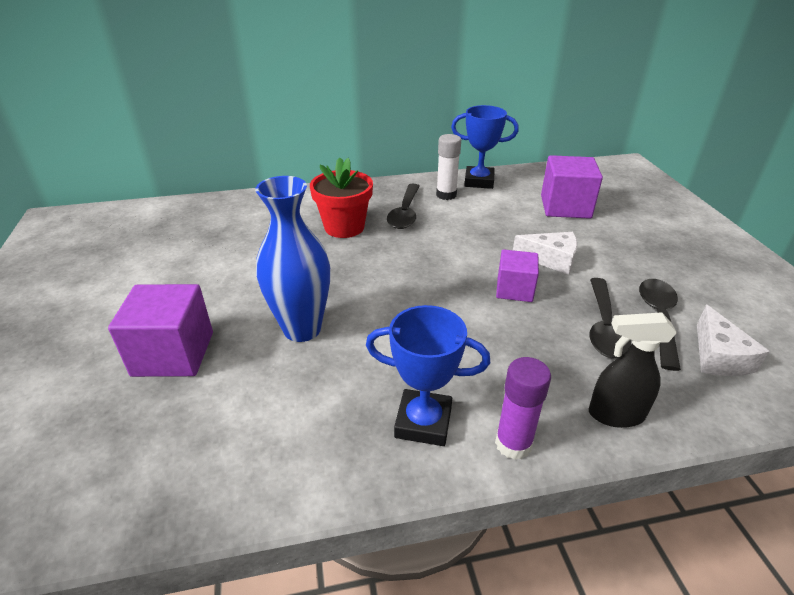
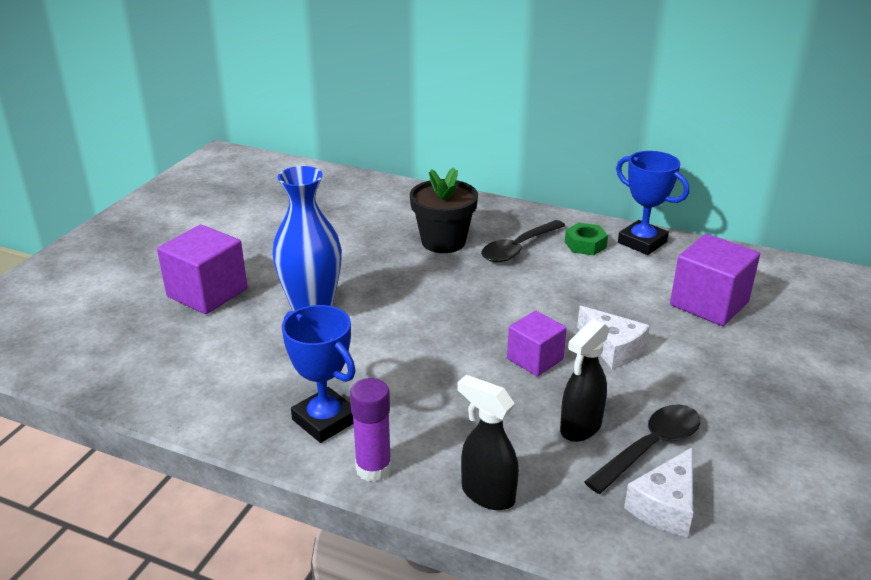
camera: 35 degrees right, 5 degrees down
red flower pot [310,157,373,238] -> black flower pot [410,167,478,253]
white glue stick [436,134,461,200] -> green nut [565,223,608,255]
black spoon [589,278,631,358] -> black spray bottle [560,319,610,442]

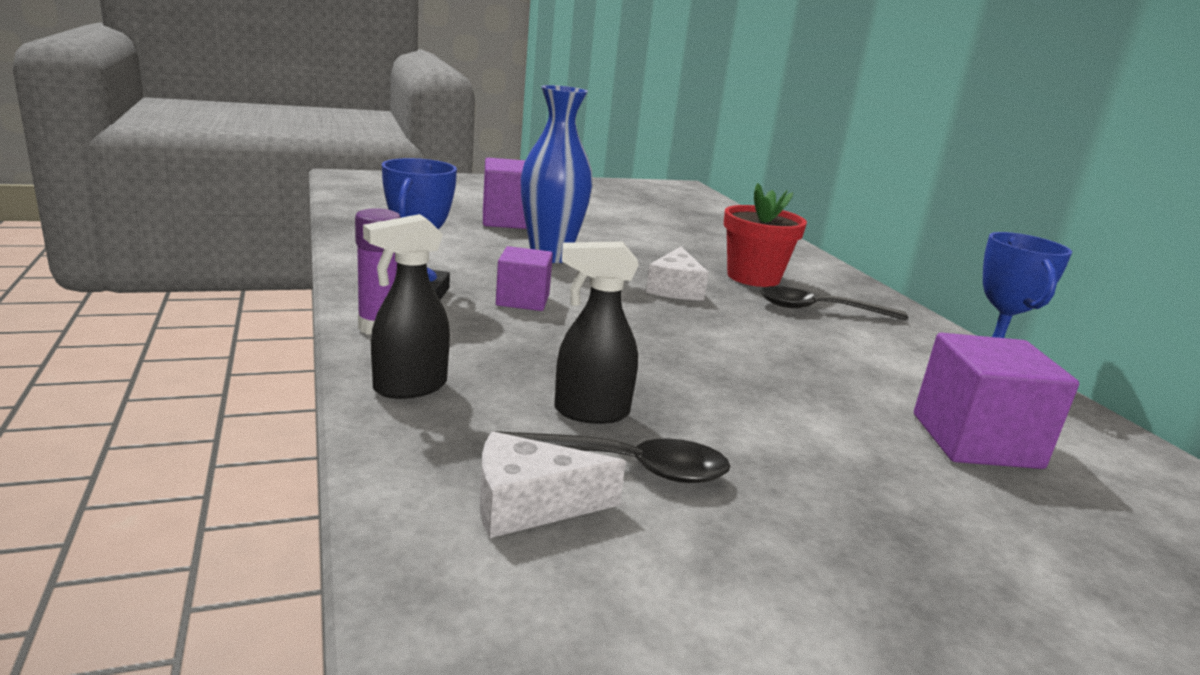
camera: 45 degrees right, 10 degrees down
black flower pot [410,167,478,253] -> red flower pot [724,183,807,287]
black spray bottle [457,375,519,510] -> black spray bottle turned 120 degrees counterclockwise [363,214,450,399]
purple cube [507,311,567,376] -> purple cube moved to [496,246,553,311]
green nut [565,223,608,255] -> none
white cheese [577,306,650,369] -> white cheese moved to [646,247,709,301]

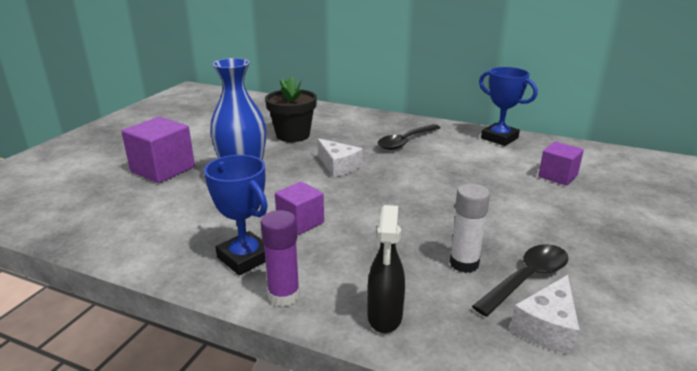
camera: 45 degrees left, 5 degrees up
black spray bottle [554,241,639,424] -> white glue stick [450,184,490,273]
red flower pot [724,183,807,287] -> none
purple cube [914,333,1079,469] -> purple cube [538,142,584,186], size x0.64
none -> black flower pot [265,76,317,142]

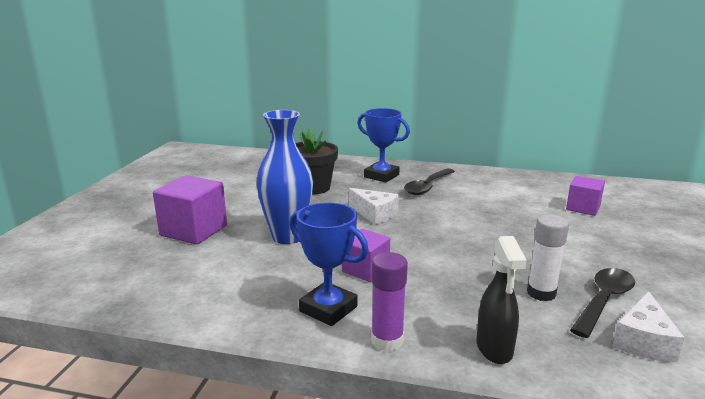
camera: 10 degrees left, 5 degrees down
blue trophy [479,67,537,146] -> blue trophy moved to [357,108,410,182]

